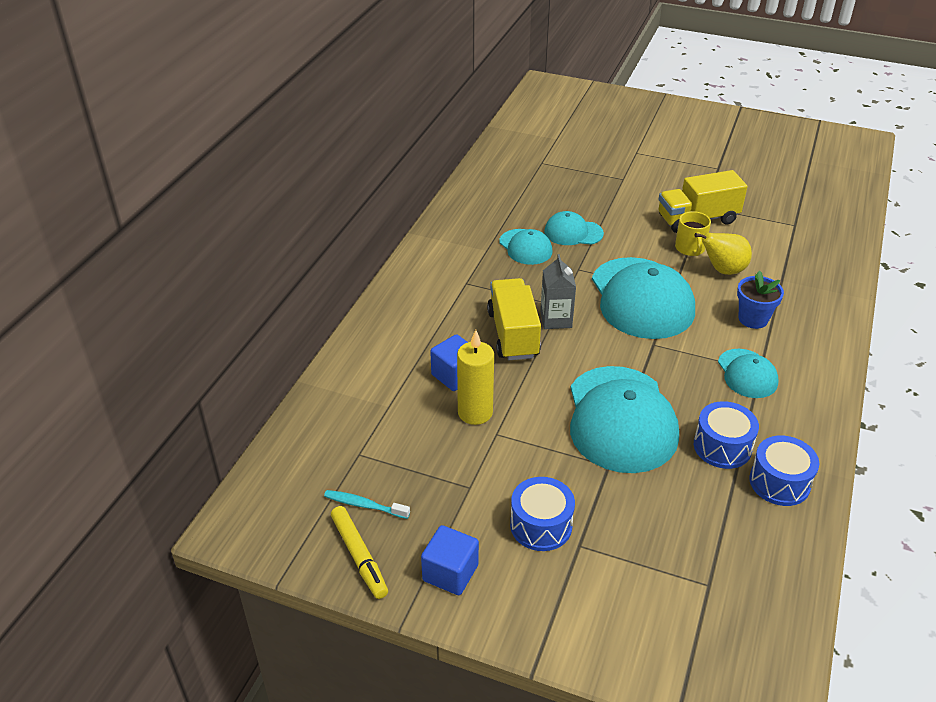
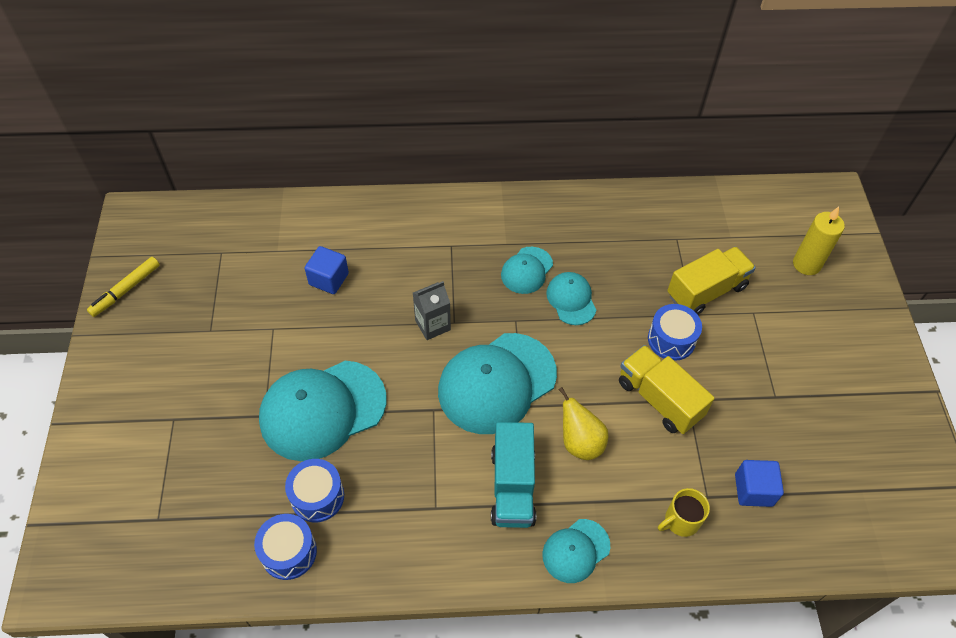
camera: 65 degrees right, 15 degrees up
turquoise toothbrush [324,490,410,519] -> none
blue cube [421,525,479,595] -> blue cube moved to [735,460,784,507]
yellow candle [457,330,494,425] -> yellow candle moved to [793,207,845,275]
yellow truck [487,278,541,360] -> yellow truck moved to [667,247,756,315]
blue drum [510,477,575,551] -> blue drum moved to [648,304,702,361]
yellow mug [675,211,711,256] -> yellow mug moved to [658,488,710,537]
turquoise cap [718,349,779,398] -> turquoise cap moved to [542,519,610,583]
blue flower pot [737,270,784,329] -> turquoise truck [491,422,536,528]

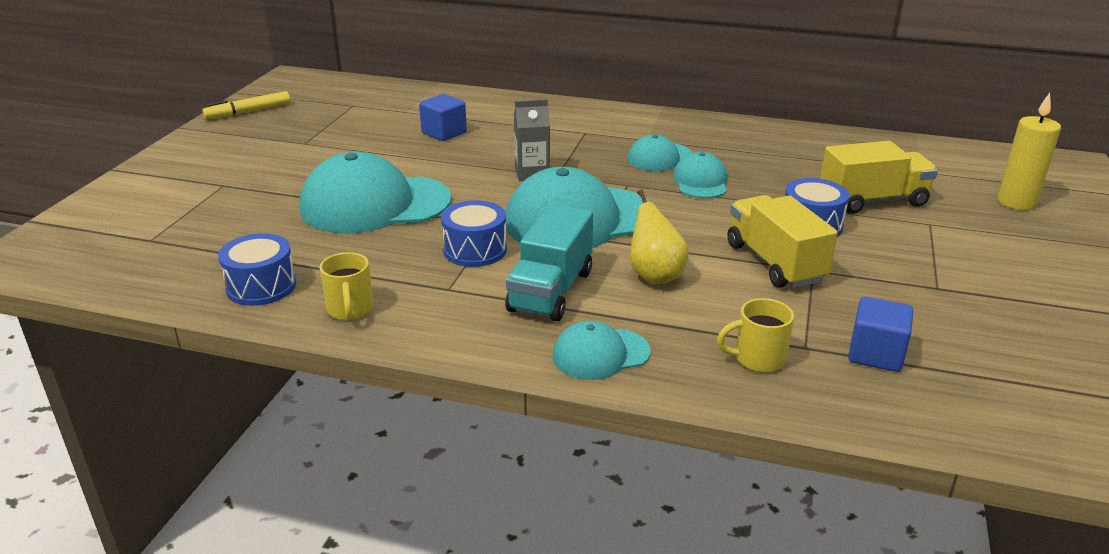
camera: 20 degrees right, 25 degrees down
blue drum [285,459,344,522] -> blue drum moved to [441,200,507,267]
none -> yellow mug [319,252,373,320]

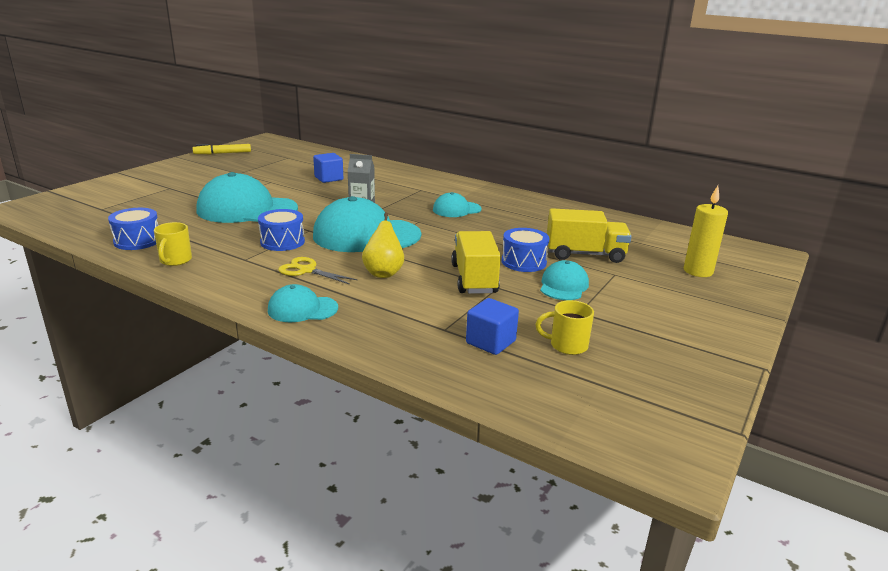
camera: 15 degrees right, 5 degrees down
turquoise truck [505,204,593,321] -> yellow scissors [278,257,357,285]
turquoise cap [673,152,727,198] -> turquoise cap moved to [540,260,589,300]
yellow mug [717,298,794,372] -> yellow mug moved to [536,300,594,355]

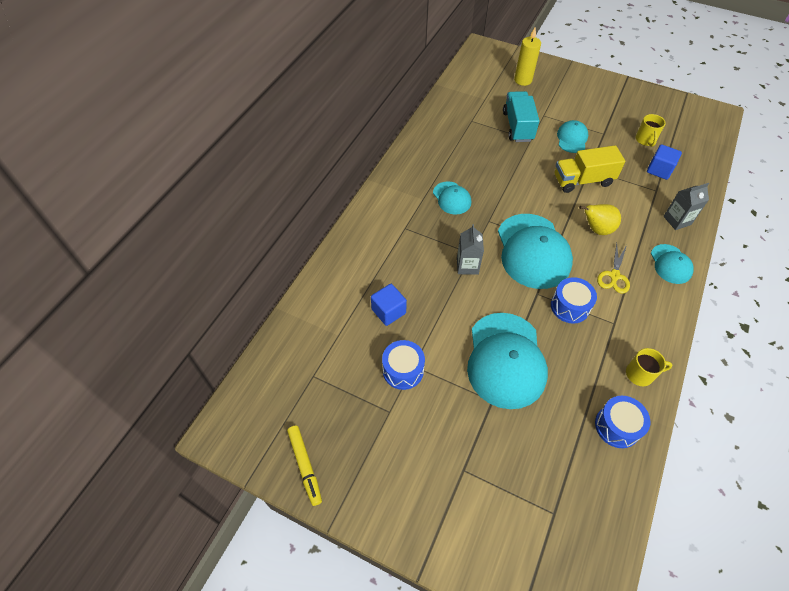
camera: 95 degrees left, 30 degrees up
blue drum [502,228,549,272] -> blue drum moved to [382,340,425,390]
turquoise cap [540,260,589,300] -> turquoise cap turned 90 degrees clockwise [557,120,588,153]
yellow truck [547,208,632,263] -> turquoise truck [503,91,540,142]
none -> grey carton [663,183,709,230]

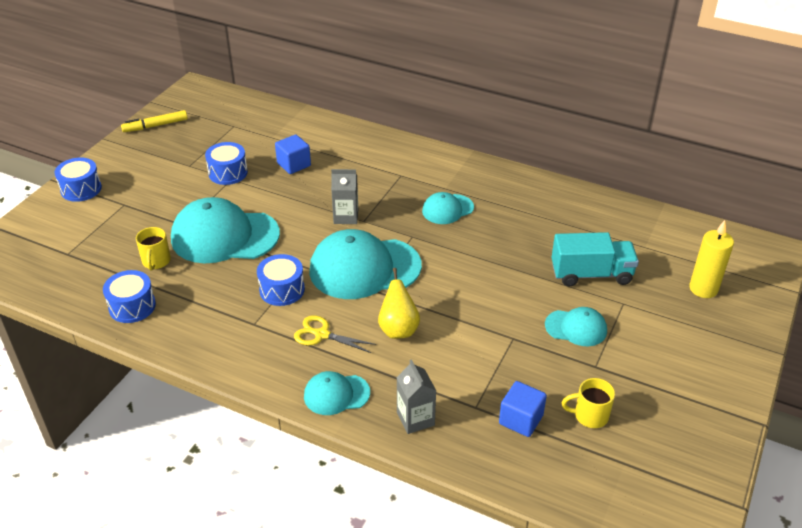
camera: 90 degrees right, 15 degrees down
yellow truck [555,145,625,193] -> none
yellow mug [626,348,673,386] -> yellow mug moved to [136,227,171,271]
none -> blue drum [55,158,102,202]

